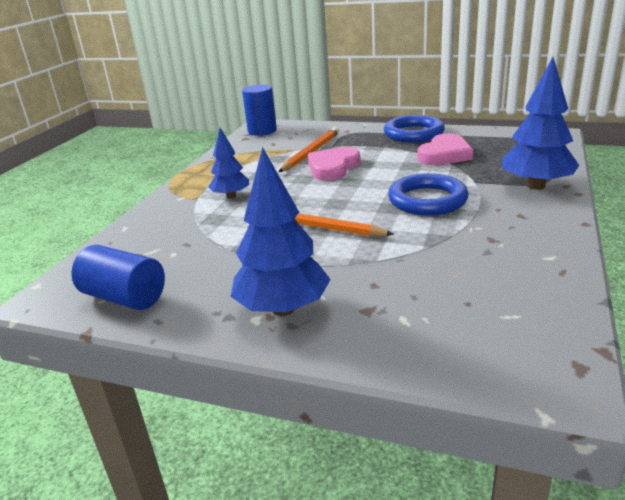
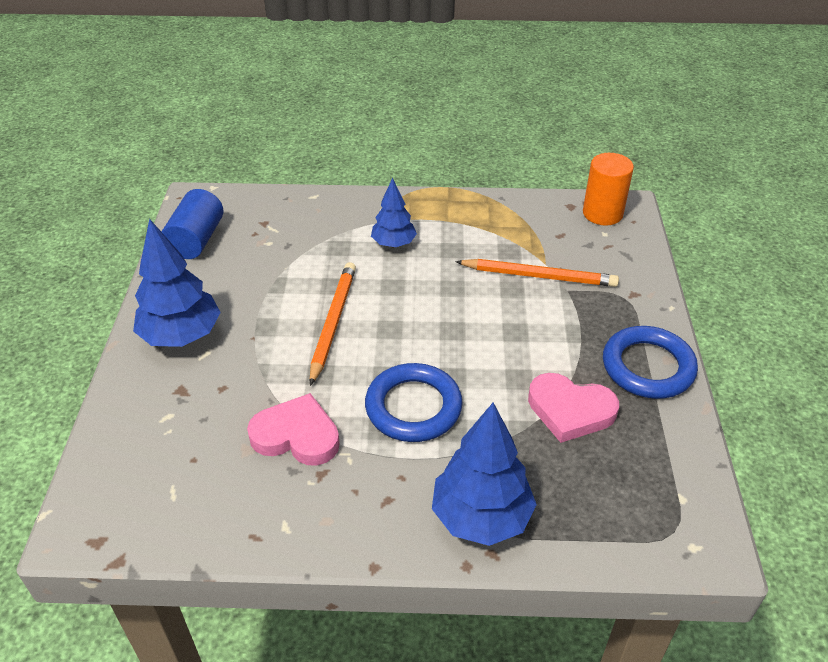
camera: 70 degrees right, 15 degrees up
blue cylinder [242,85,277,136] -> orange cylinder [583,153,634,226]
pink heart [308,147,361,181] -> pink heart moved to [247,393,340,466]

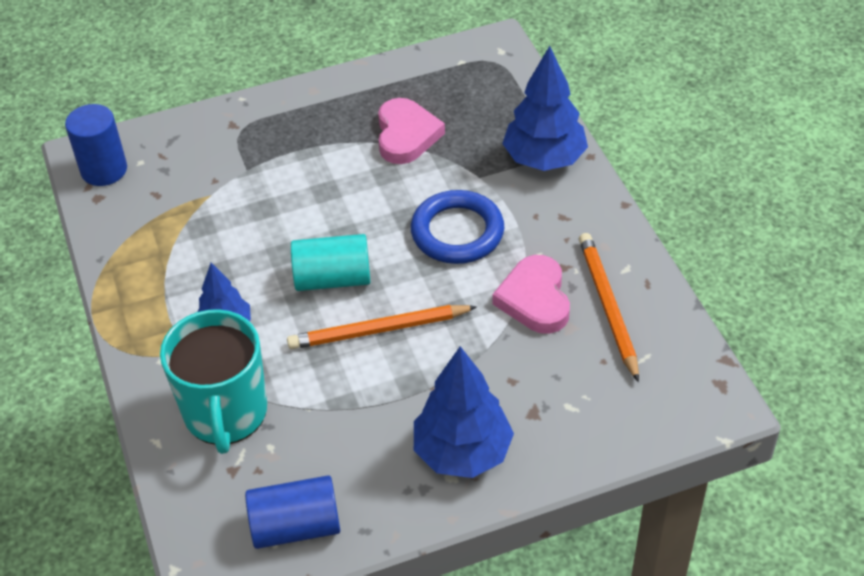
camera: 110 degrees left, 5 degrees up
orange pencil [455,259,619,287] -> orange pencil moved to [579,233,639,382]
orange cylinder [583,153,634,226] -> blue cylinder [65,104,127,186]
blue ring [603,326,698,399] -> none
none -> turquoise mug [160,309,267,454]
none -> turquoise cylinder [291,234,370,291]

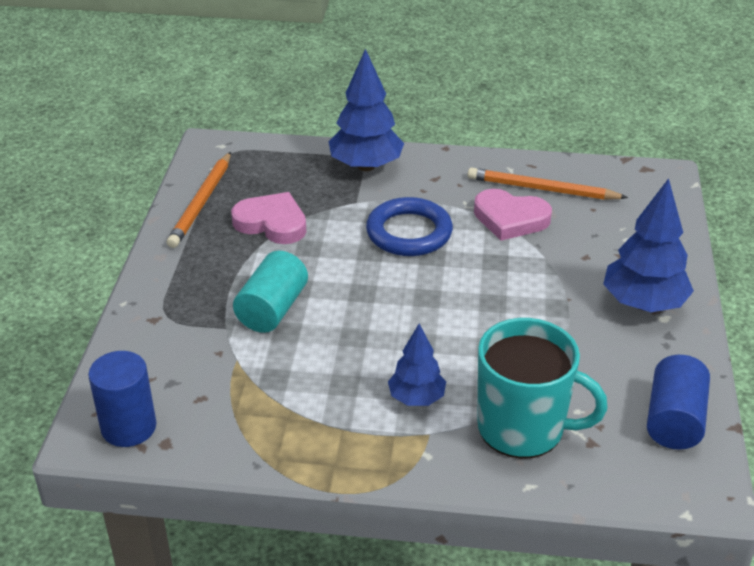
camera: 65 degrees left, 10 degrees down
orange pencil [287,305,477,349] -> orange pencil moved to [167,152,231,248]
turquoise cylinder [291,234,370,291] -> turquoise cylinder moved to [233,251,308,333]

